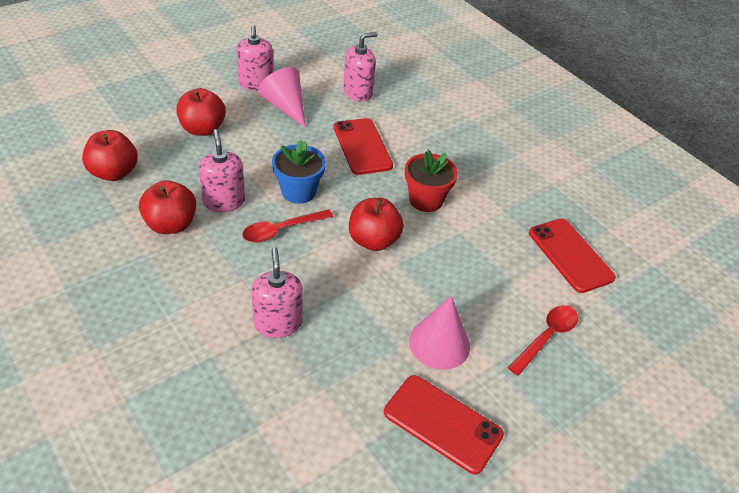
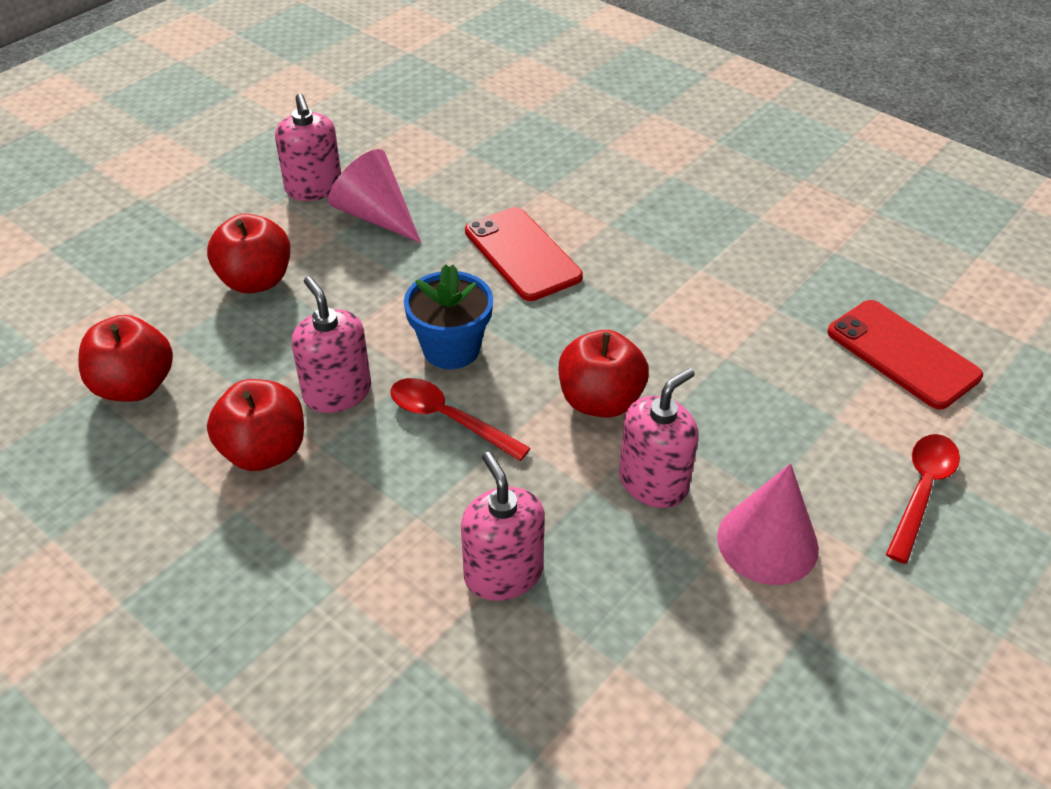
camera: 10 degrees left, 0 degrees up
red spoon [242,209,333,243] -> red spoon turned 75 degrees clockwise [390,378,531,461]
pink soap dispenser [343,32,378,101] -> pink soap dispenser moved to [619,368,698,508]
red phone [384,375,504,475] -> none
red flower pot [405,150,458,212] -> none

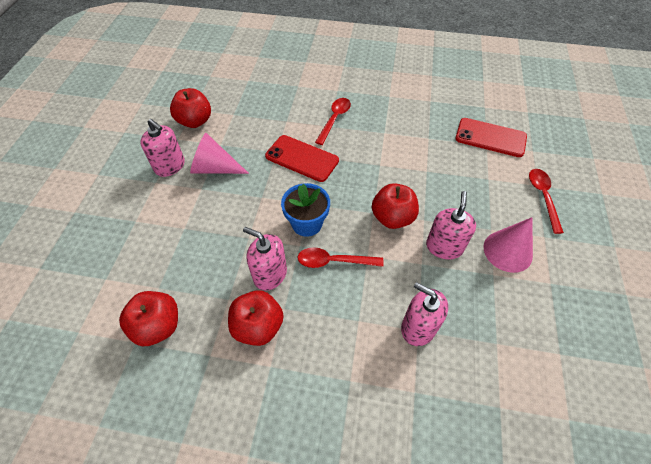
camera: 30 degrees left, 10 degrees up
red apple [207,214,290,293] -> red apple moved to [170,88,211,128]
none -> red spoon [315,98,351,145]

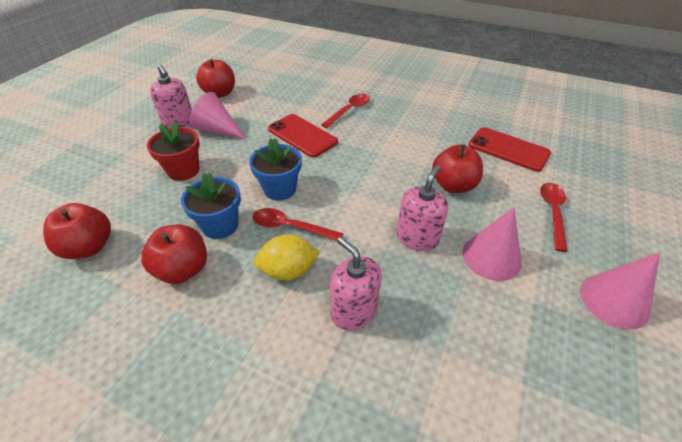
camera: 15 degrees right, 10 degrees down
pink soap dispenser [243,227,287,291] -> blue flower pot [181,173,241,239]
red apple [372,183,419,229] -> red apple moved to [432,144,483,193]
none -> red flower pot [147,121,200,181]
none -> yellow lemon [254,235,320,281]
none -> pink cone [580,252,660,330]

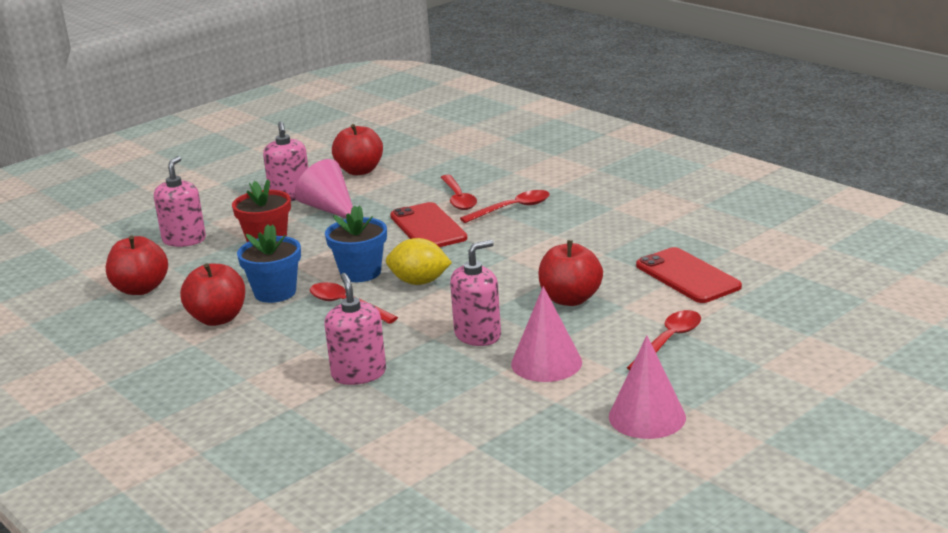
camera: 25 degrees right, 20 degrees down
yellow lemon [254,235,320,281] -> yellow lemon moved to [386,238,452,285]
none -> pink soap dispenser [154,156,206,247]
none -> red spoon [440,174,477,210]

